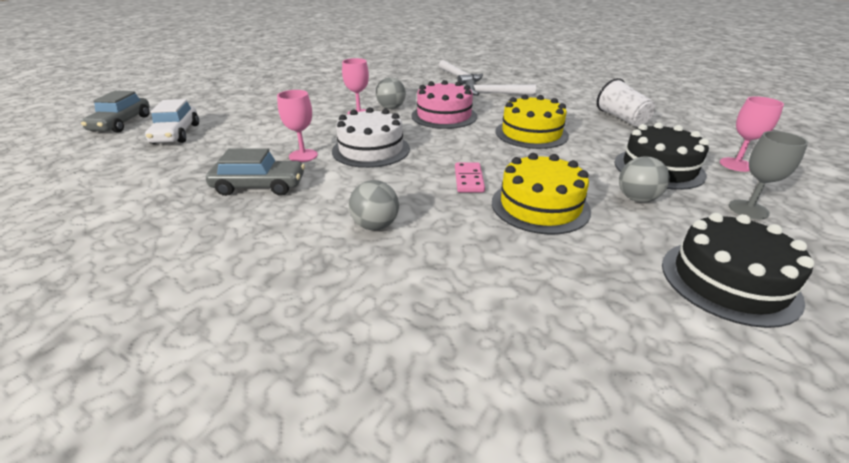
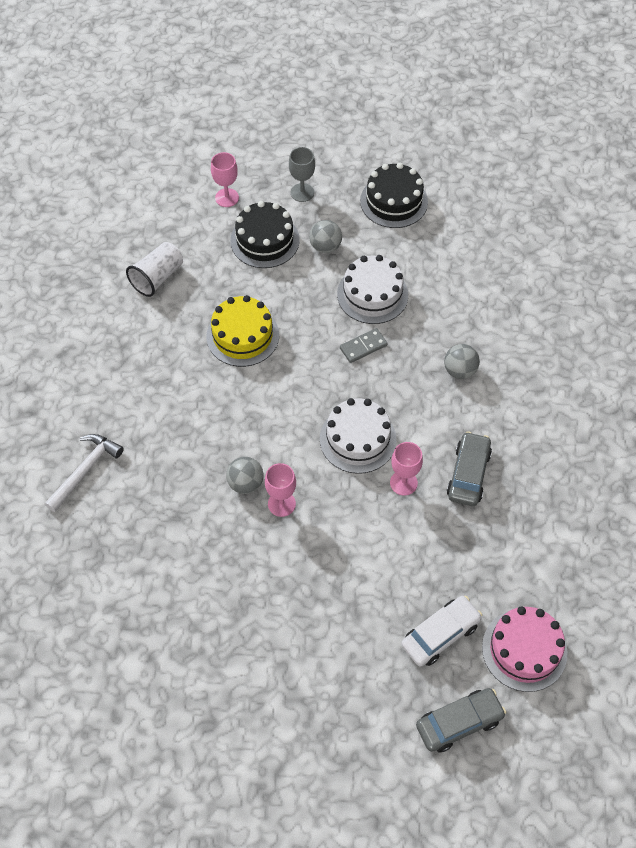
camera: 120 degrees left, 25 degrees up
grey car [206,148,305,196] -> grey car turned 45 degrees clockwise [447,431,492,506]
pink cake [411,80,477,129] -> pink cake moved to [482,606,568,692]
pink domino [455,163,485,193] -> grey domino [340,328,388,363]
white hammer [465,79,536,96] -> none
yellow cake [492,153,591,235] -> white cake [337,255,408,324]

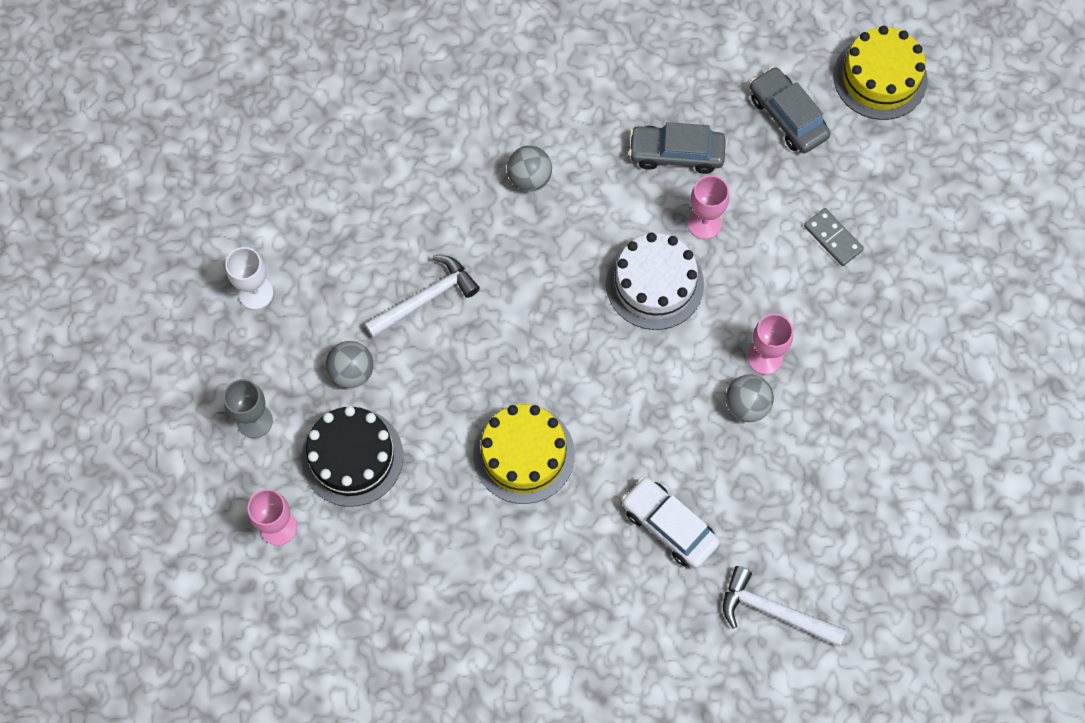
camera: 100 degrees left, 10 degrees up
white cup [126,242,183,297] -> none
white cake [337,255,408,324] -> white hammer [364,255,480,338]
grey domino [340,328,388,363] -> grey domino moved to [804,208,864,266]
black cake [360,163,428,228] -> white goblet [225,247,273,310]
white car [401,596,482,667] -> white car moved to [621,477,720,569]
grey car [416,688,506,753] -> grey car moved to [750,66,831,153]
pink cake [482,606,568,692] -> yellow cake [833,26,928,120]

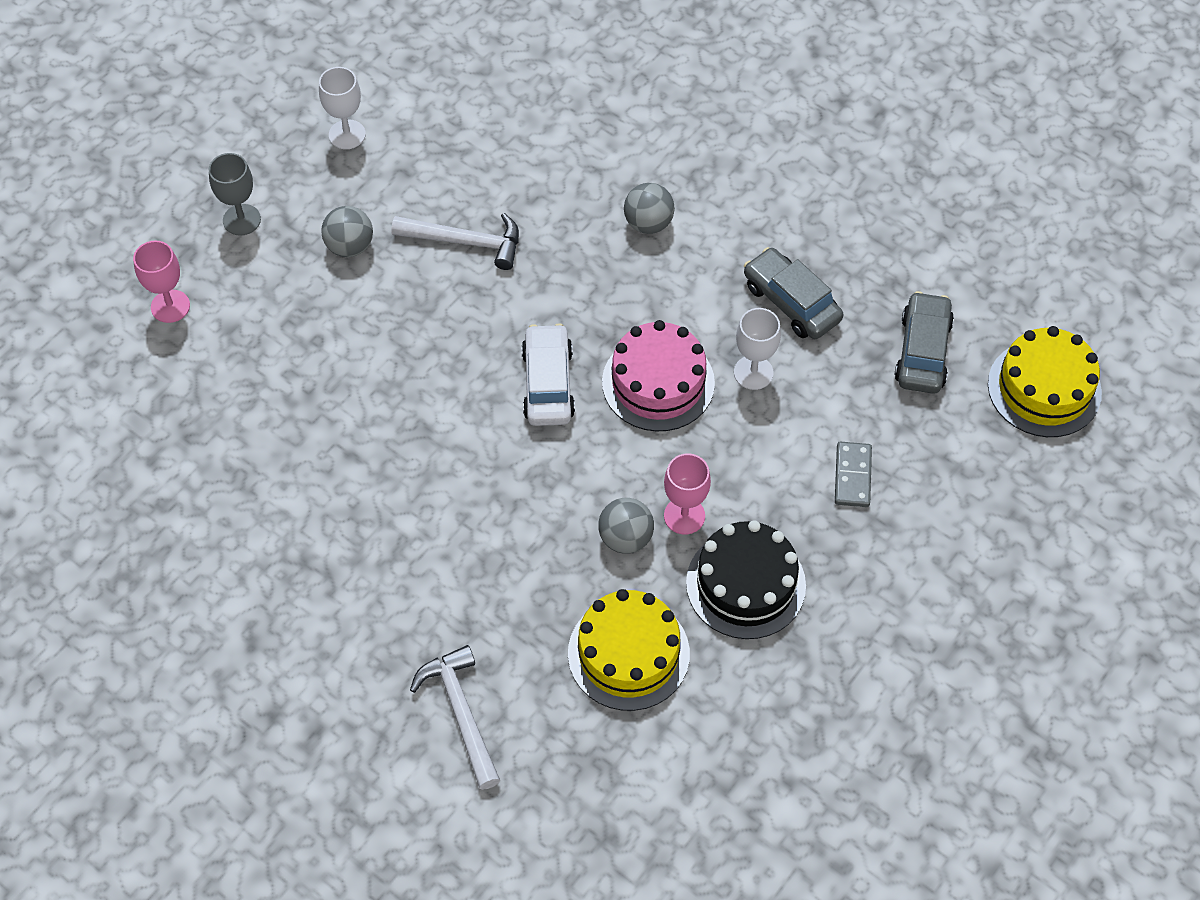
camera: 45 degrees right, 10 degrees down
black cake [302,406,403,507] -> black cake moved to [686,520,806,639]
yellow cake [473,404,575,504] -> yellow cake moved to [568,589,690,711]
white cake [606,233,704,330] -> pink cake [602,320,715,431]
white car [621,477,720,569] -> white car moved to [521,323,575,426]
pink goblet [687,175,729,239] -> white goblet [734,308,781,390]

